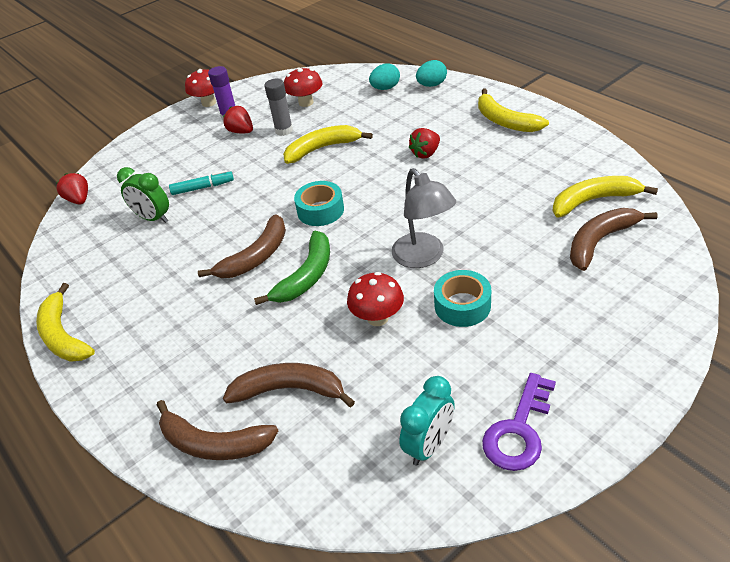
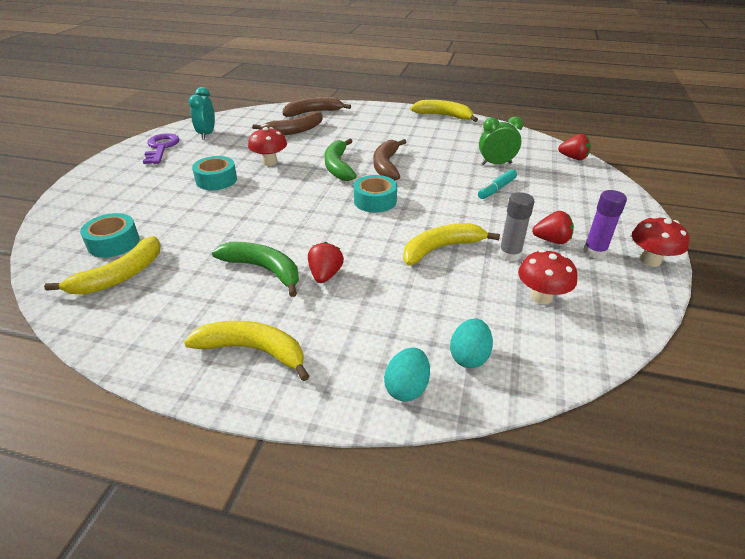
camera: 140 degrees right, 5 degrees down
yellow banana [283,125,373,164] -> yellow banana turned 150 degrees counterclockwise [403,223,500,266]
grey lamp [391,168,456,268] -> none
brown banana [570,208,658,271] -> turquoise tape [80,213,140,258]
none -> green banana [212,242,299,297]

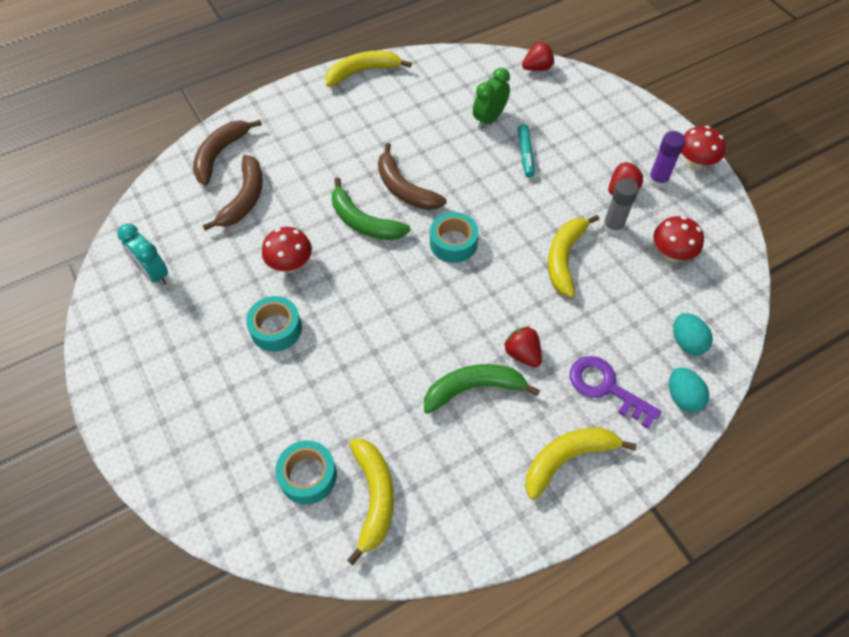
camera: 45 degrees left, 20 degrees up
purple key [143,133,180,164] -> purple key moved to [570,356,662,429]

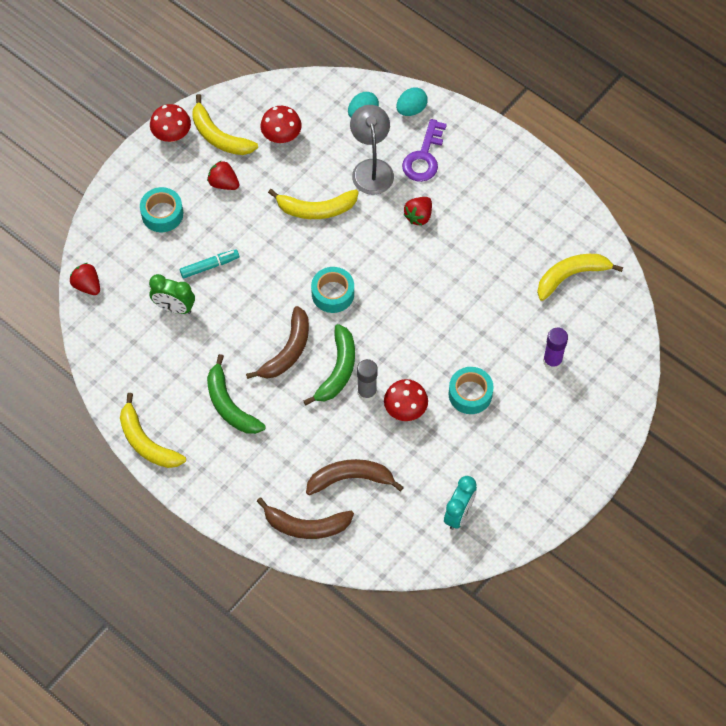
camera: 110 degrees left, 5 degrees up
turquoise tape [275,440,337,504] -> turquoise tape moved to [140,187,183,232]
green banana [424,364,540,414] -> green banana moved to [207,354,266,434]
yellow banana [525,428,637,500] -> yellow banana moved to [192,94,258,155]
grey glue stick [602,178,639,235] -> grey glue stick moved to [357,359,378,401]
purple glue stick [648,131,686,188] -> purple glue stick moved to [543,327,568,370]
none -> grey lamp [350,105,394,195]

